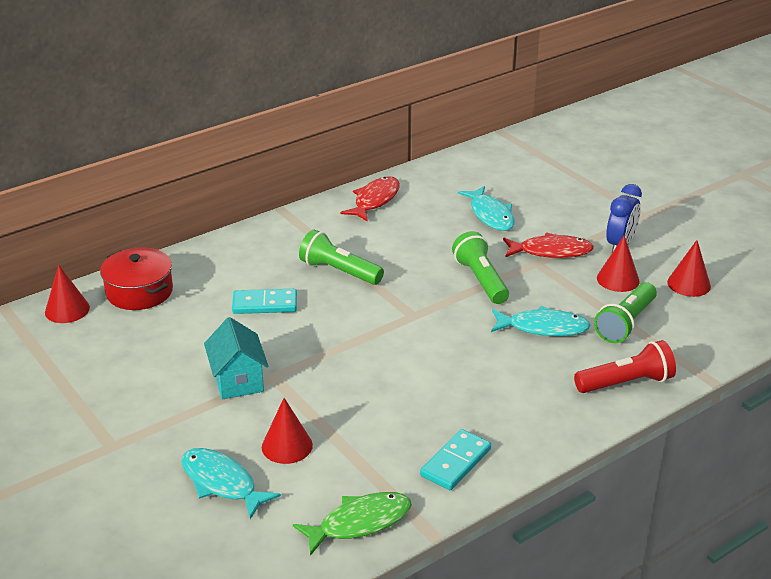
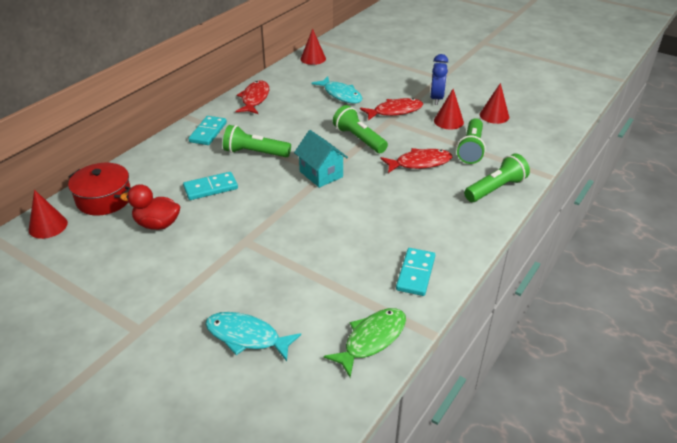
camera: 20 degrees left, 5 degrees up
turquoise house [204,317,269,400] -> turquoise house moved to [294,130,348,188]
red cone [262,398,313,464] -> red cone moved to [301,28,326,65]
turquoise fish [491,306,590,336] -> red fish [380,148,452,173]
red flashlight [574,340,676,393] -> green flashlight [464,154,530,202]
none -> red duck [120,184,180,230]
none -> turquoise domino [188,116,227,145]

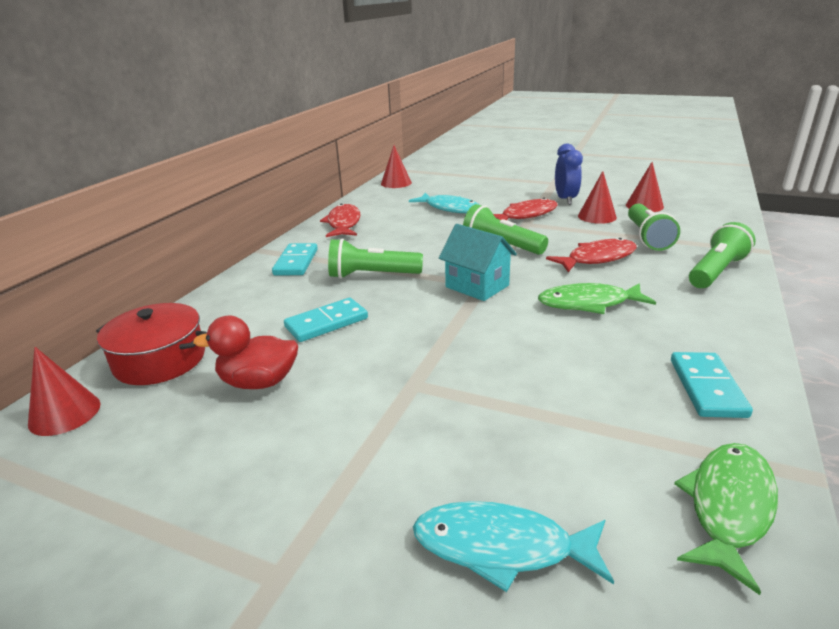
camera: 10 degrees left, 10 degrees down
none -> green fish [538,283,656,314]

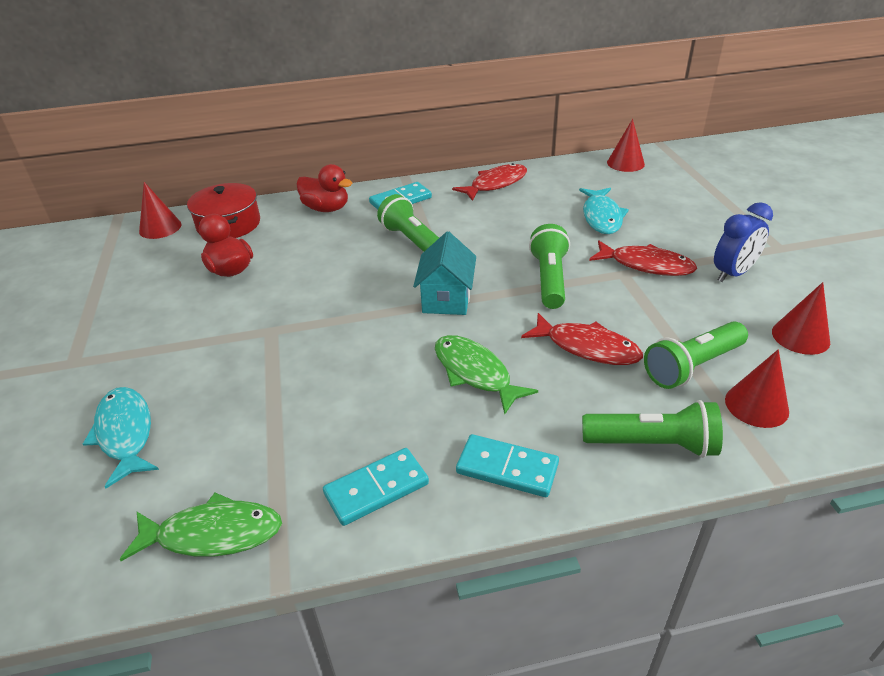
camera: 55 degrees right, 10 degrees up
turquoise domino [284,298,368,342] -> turquoise domino moved to [456,434,559,497]
red cone [578,171,617,224] -> red cone moved to [725,349,789,428]
none -> red duck [297,164,352,212]

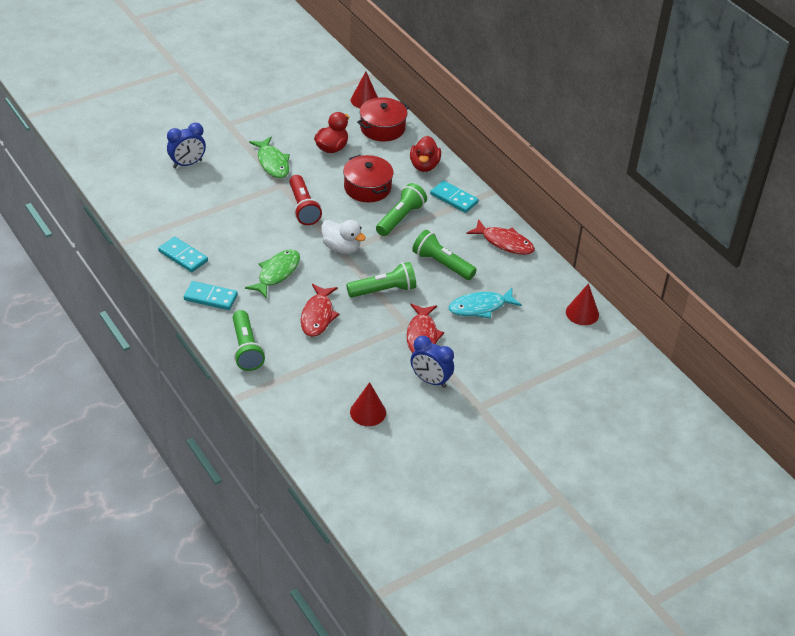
camera: 65 degrees right, 5 degrees up
turquoise fish [83,387,159,488] -> blue clock [167,123,206,168]
green fish [120,493,282,561] -> green fish moved to [249,137,290,178]
turquoise house [413,232,476,315] -> white duck [321,220,366,254]
turquoise domino [456,434,559,497] -> turquoise domino turned 75 degrees counterclockwise [184,281,238,310]
green flashlight [644,322,748,389] -> green flashlight moved to [412,230,477,280]
red cone [725,349,789,428] -> none
none -> red flashlight [289,175,322,225]
none -> red pot [343,155,394,202]

